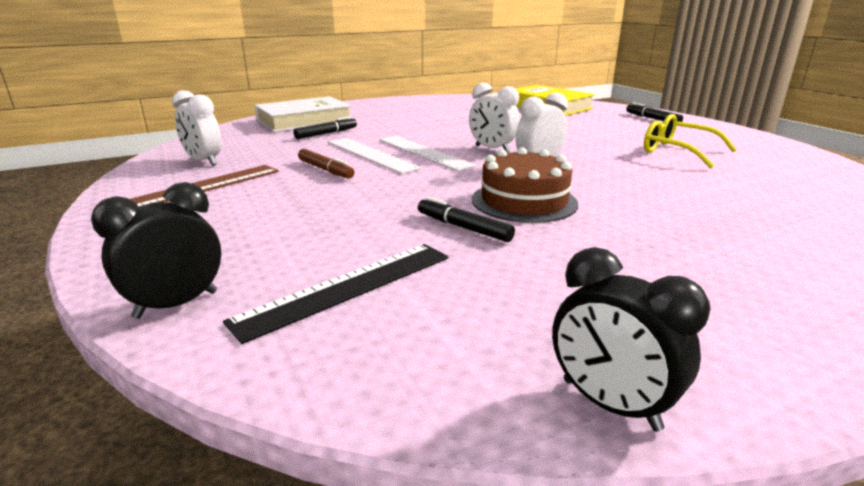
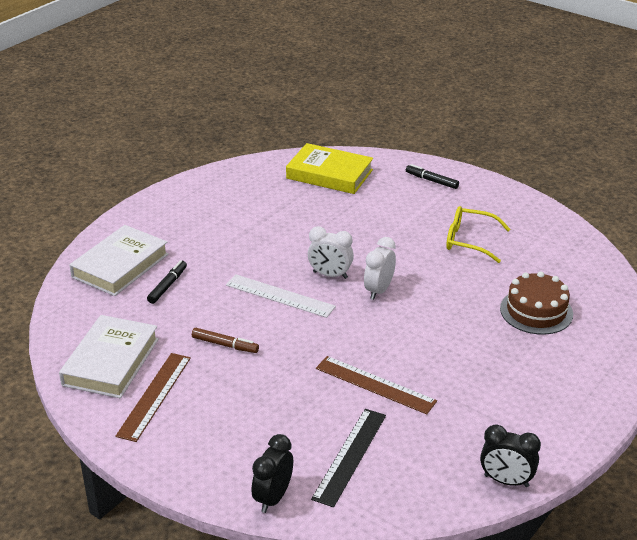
camera: 25 degrees left, 10 degrees up
white clock [172,90,221,166] -> white book [59,315,159,398]
white ruler [328,138,422,174] -> none
black marker [418,197,515,242] -> brown ruler [316,356,437,414]
brown cake [472,147,578,223] -> brown cake moved to [500,271,573,335]

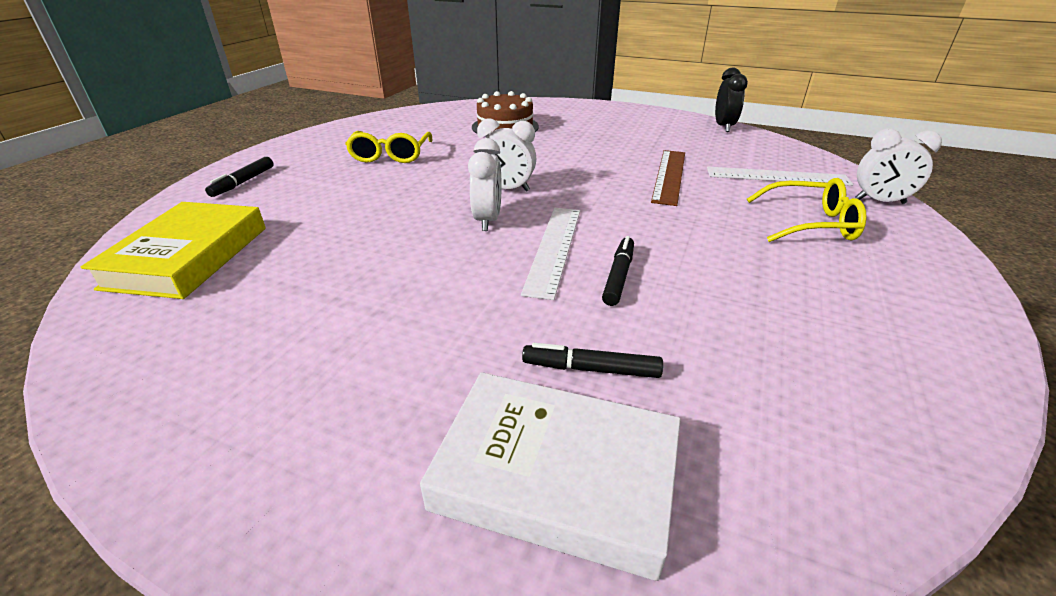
camera: 105 degrees left, 0 degrees up
white book [59,315,159,398] -> none
brown ruler [115,353,191,442] -> none
brown marker [192,328,259,353] -> none
black clock [251,434,293,513] -> white clock [855,129,942,204]
black ruler [311,409,386,507] -> white ruler [707,167,853,186]
none -> black marker [602,236,634,306]
none -> yellow glasses [747,178,867,242]

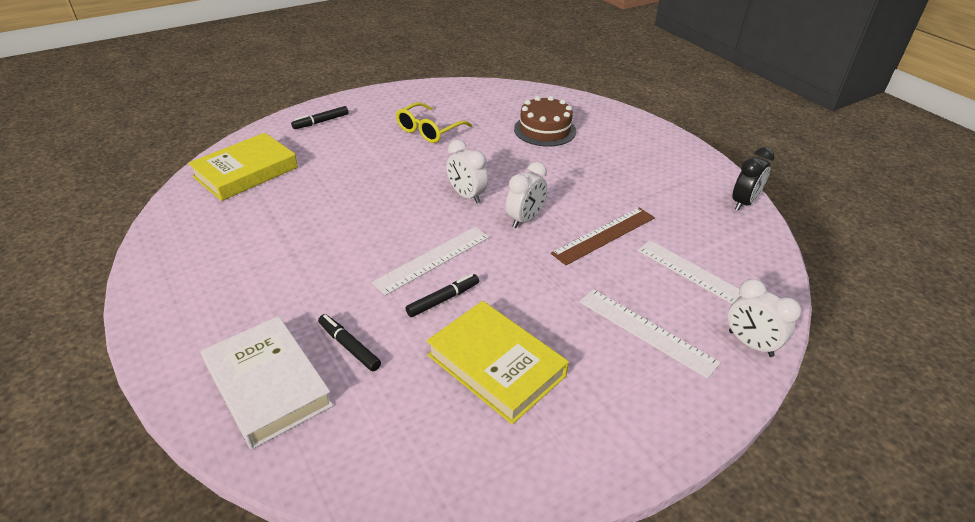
camera: 35 degrees right, 5 degrees up
white clock [468,138,502,231] -> white clock moved to [506,162,547,228]
yellow glasses [747,178,867,242] -> white ruler [579,289,721,379]
none -> yellow book [427,301,569,424]

